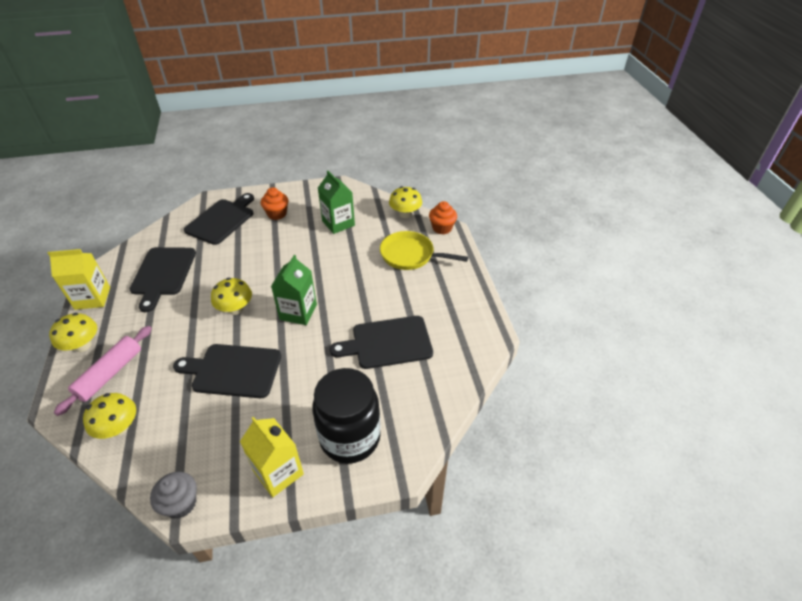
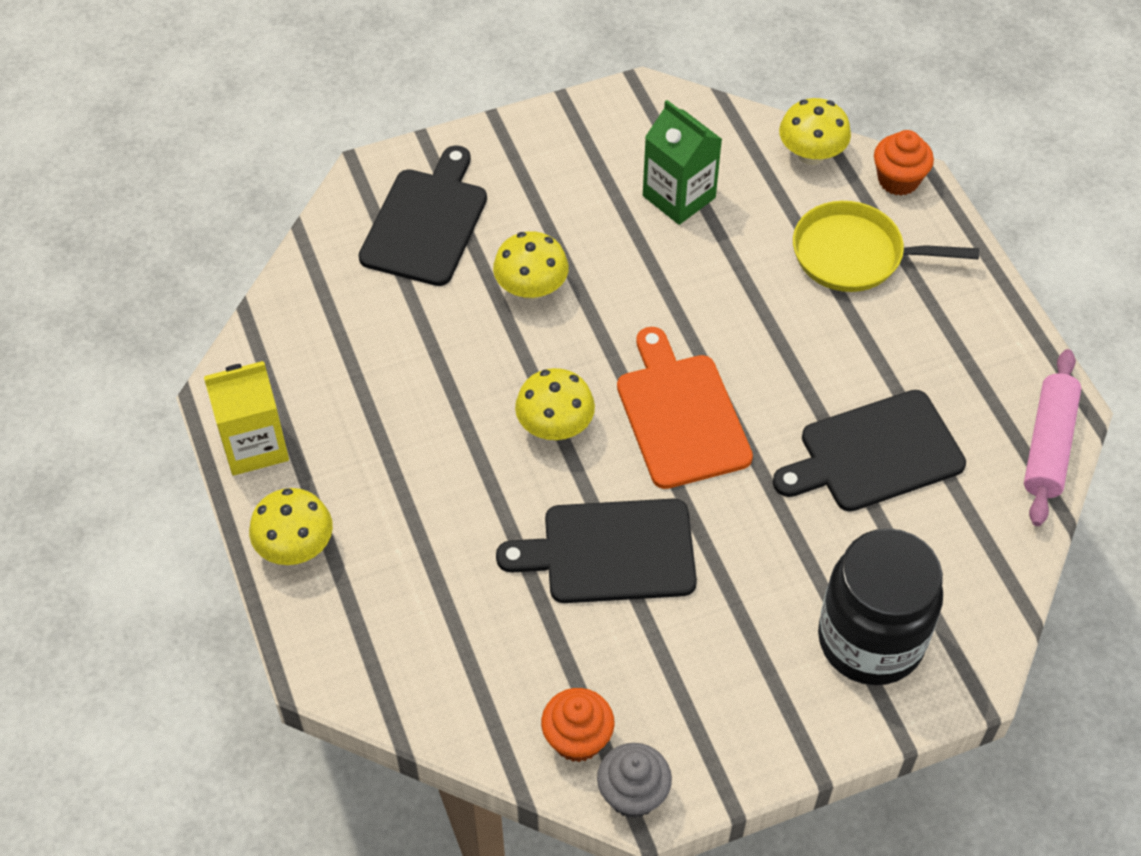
camera: 10 degrees left, 10 degrees up
pink rolling pin [54,326,152,416] -> pink rolling pin moved to [1024,349,1081,526]
yellow mushroom [83,393,136,439] -> yellow mushroom moved to [493,231,569,300]
black cutting board [130,247,196,312] -> none
yellow carton [240,416,304,497] -> none
orange cupcake [261,187,288,220] -> orange cupcake moved to [541,688,615,762]
green carton [271,255,317,325] -> orange cutting board [617,327,753,489]

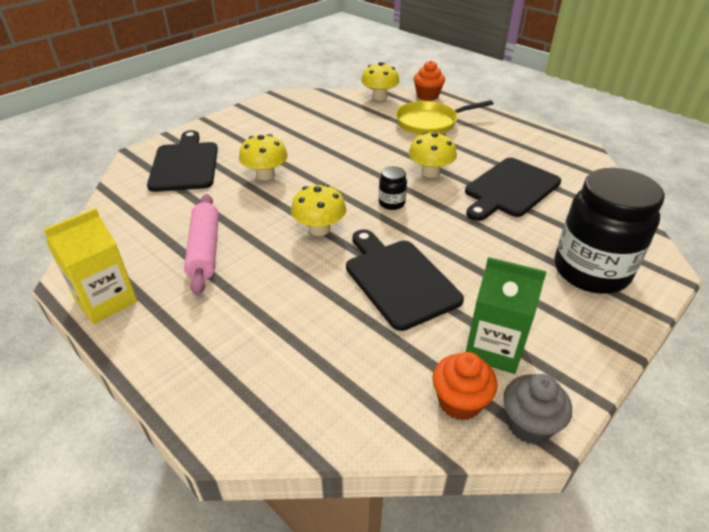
camera: 25 degrees left, 15 degrees down
yellow mushroom [249,488,333,565] -> yellow mushroom moved to [409,132,457,178]
black cutting board [496,498,697,603] -> black cutting board turned 90 degrees clockwise [346,230,464,331]
orange cutting board [617,327,753,489] -> black jar [379,166,407,210]
green carton [643,100,722,225] -> green carton moved to [466,257,547,374]
pink rolling pin [1024,349,1081,526] -> pink rolling pin moved to [184,194,219,295]

